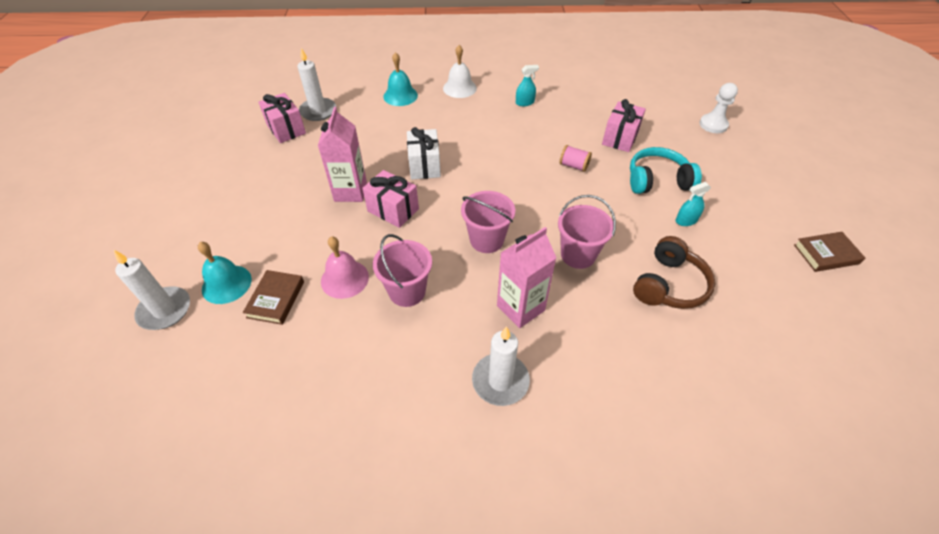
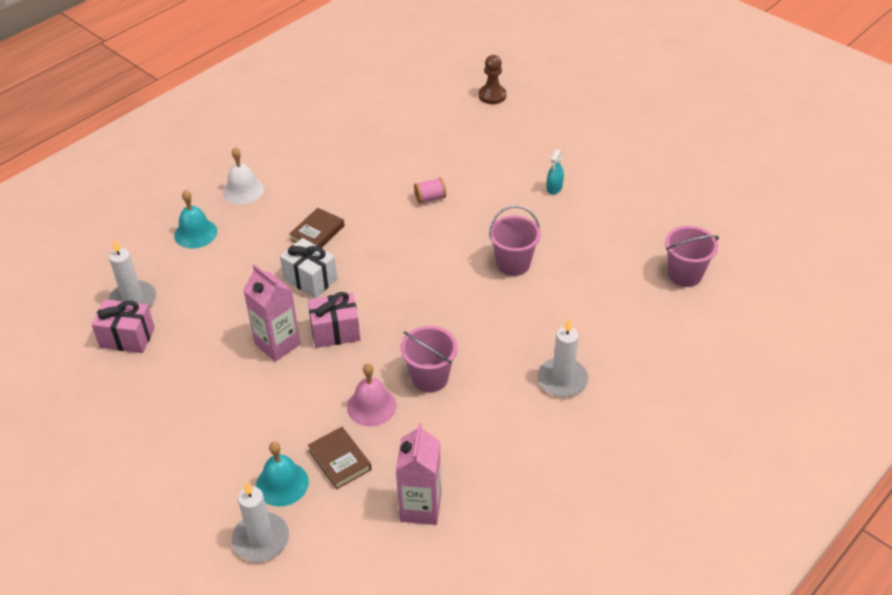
camera: 45 degrees left, 5 degrees down
pink bucket [461,191,515,253] -> pink bucket moved to [665,226,719,287]
pink carton [497,227,556,328] -> pink carton moved to [396,423,441,525]
turquoise spray bottle [516,65,539,106] -> none
pink gift [602,99,646,152] -> none
turquoise headphones [630,147,702,194] -> none
brown headphones [633,236,715,309] -> none
white pawn [700,83,738,133] -> brown pawn [479,55,506,104]
brown book [794,232,865,272] -> brown book moved to [289,208,345,248]

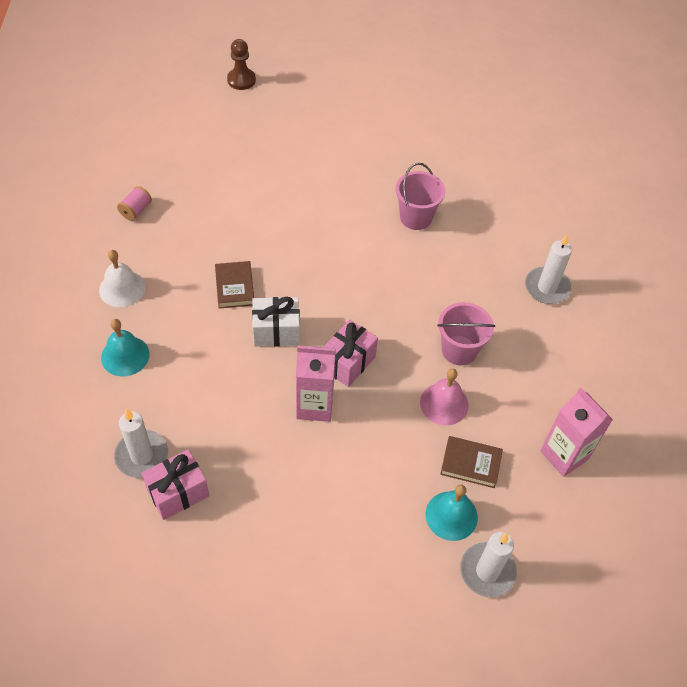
camera: 45 degrees left, 10 degrees up
pink spool [414,178,446,204] -> pink spool moved to [117,186,152,221]
turquoise spray bottle [546,149,564,195] -> none
pink bucket [665,226,719,287] -> none

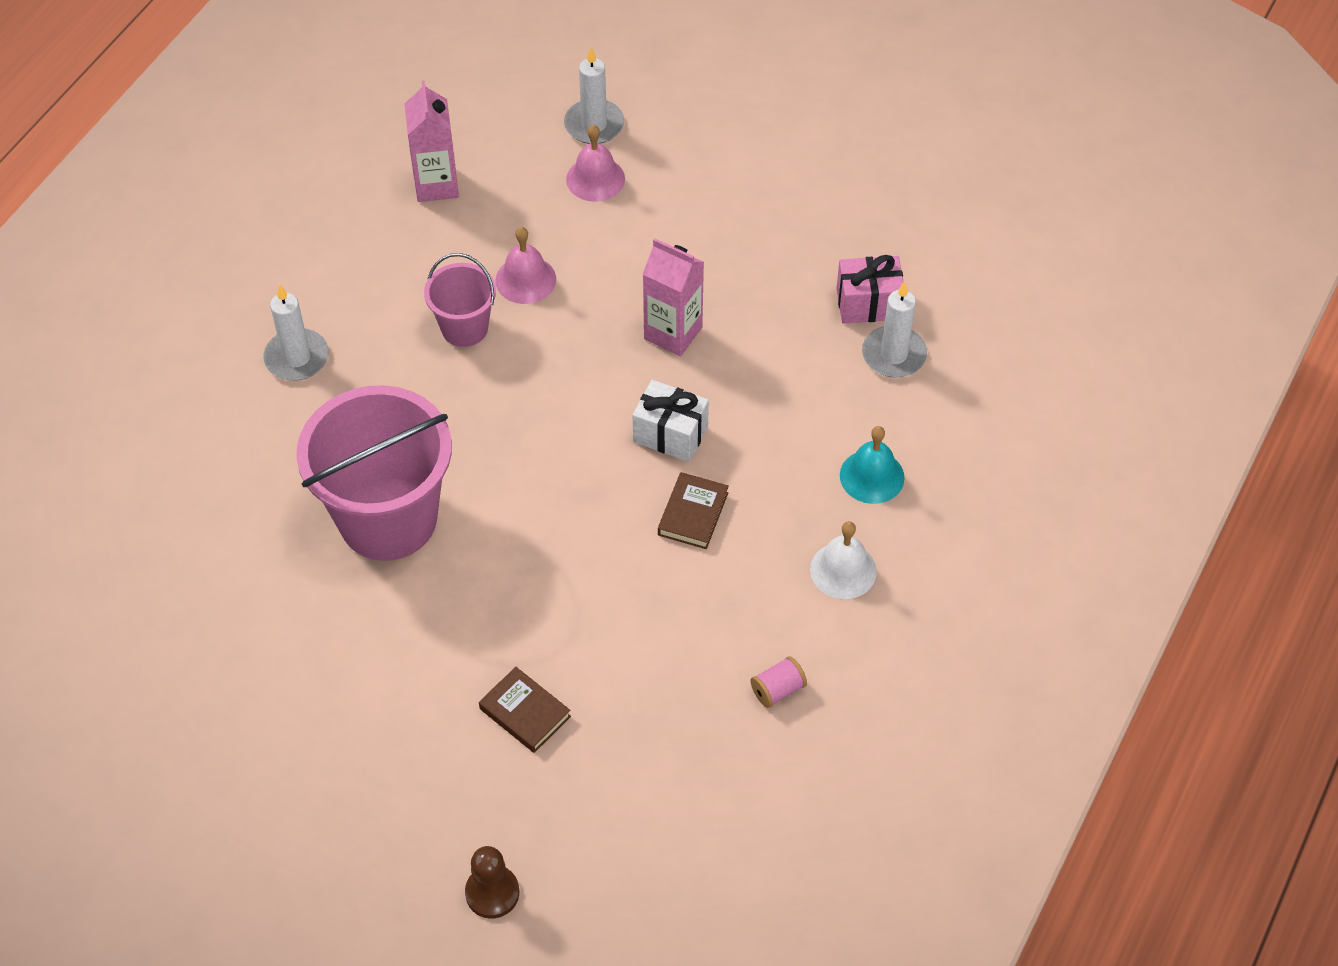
camera: 150 degrees left, 0 degrees up
pink gift [324,319,378,387] -> none
pink bucket [395,163,445,230] -> pink bucket [296,385,452,561], size x1.98
turquoise bell [425,484,478,541] -> pink bell [566,125,625,202]
brown book [440,436,503,488] -> brown book moved to [479,667,571,753]

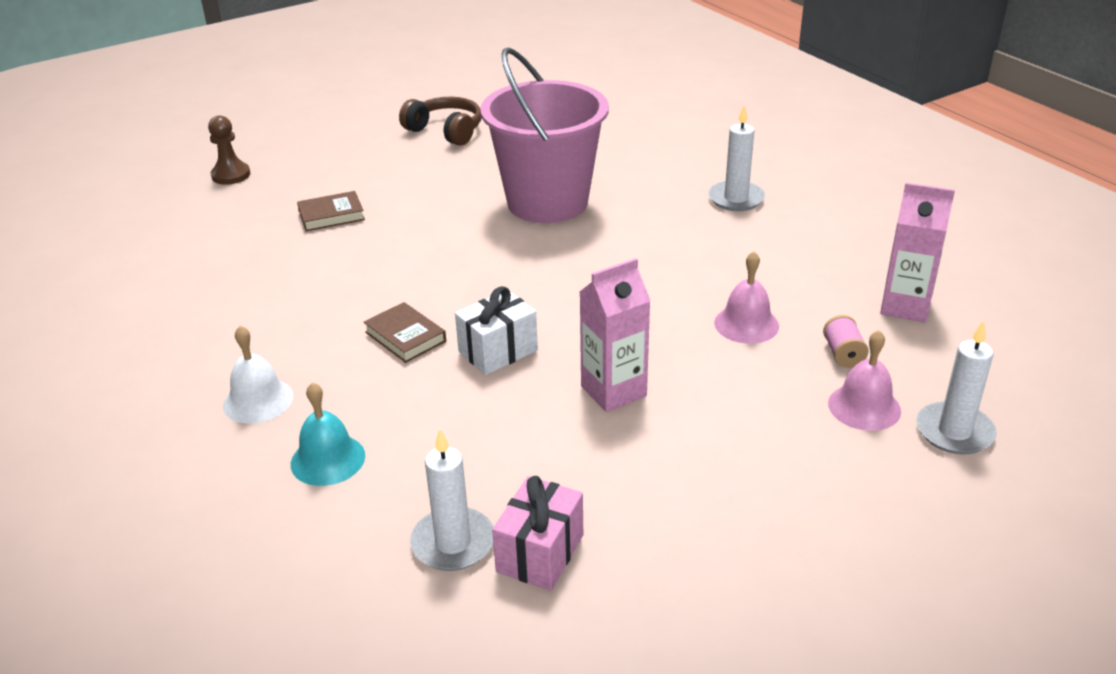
camera: 120 degrees right, 20 degrees down
pink bucket [424,253,496,347] -> none
pink spool [750,656,807,708] -> pink spool moved to [823,315,869,368]
none -> brown headphones [399,97,481,146]

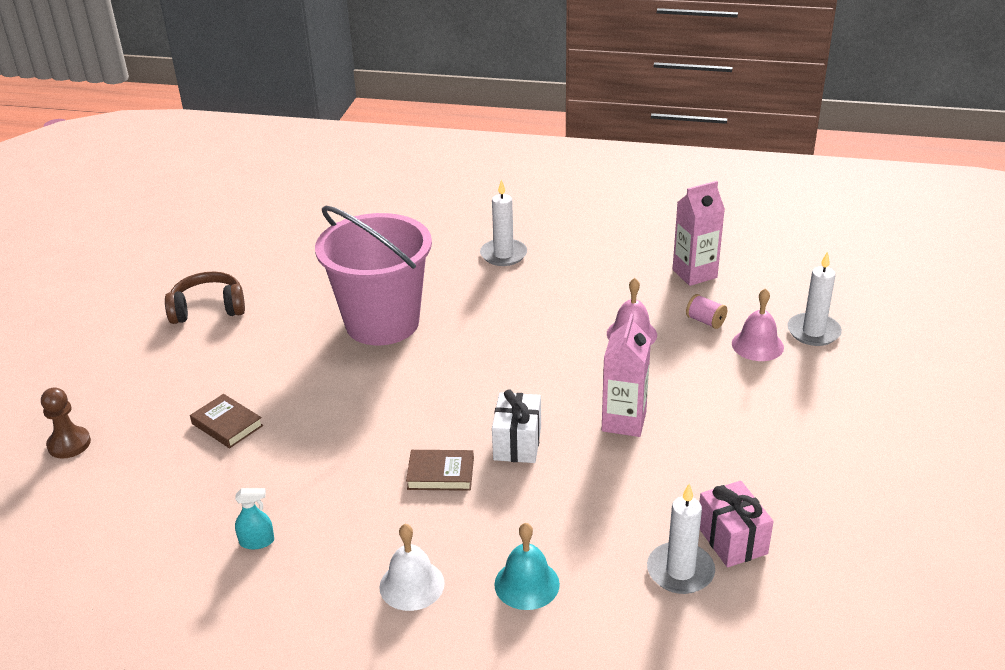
camera: 45 degrees left, 0 degrees up
brown book [297,191,365,231] -> brown book turned 75 degrees counterclockwise [190,394,263,448]
none -> turquoise spray bottle [235,488,274,549]

